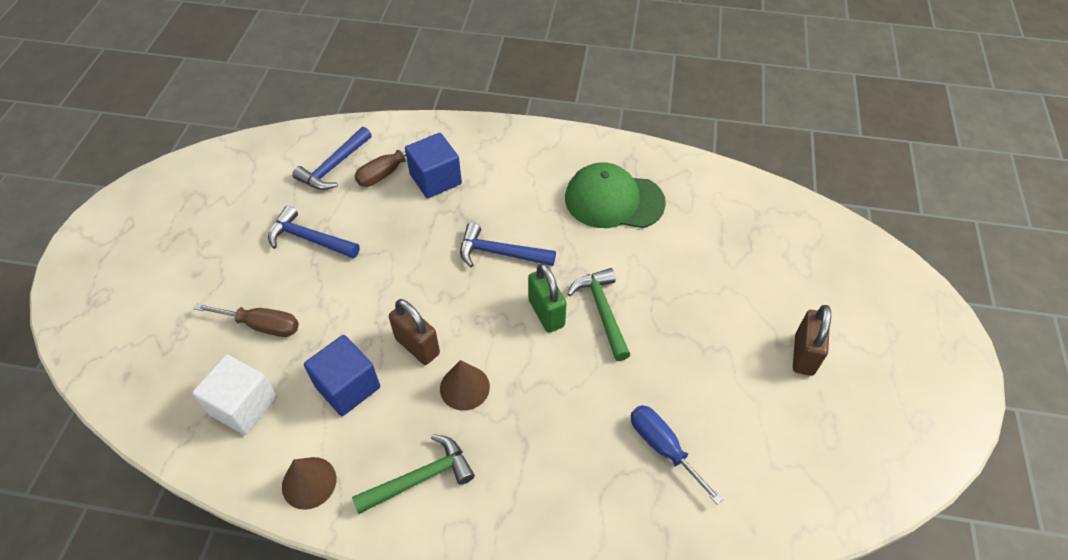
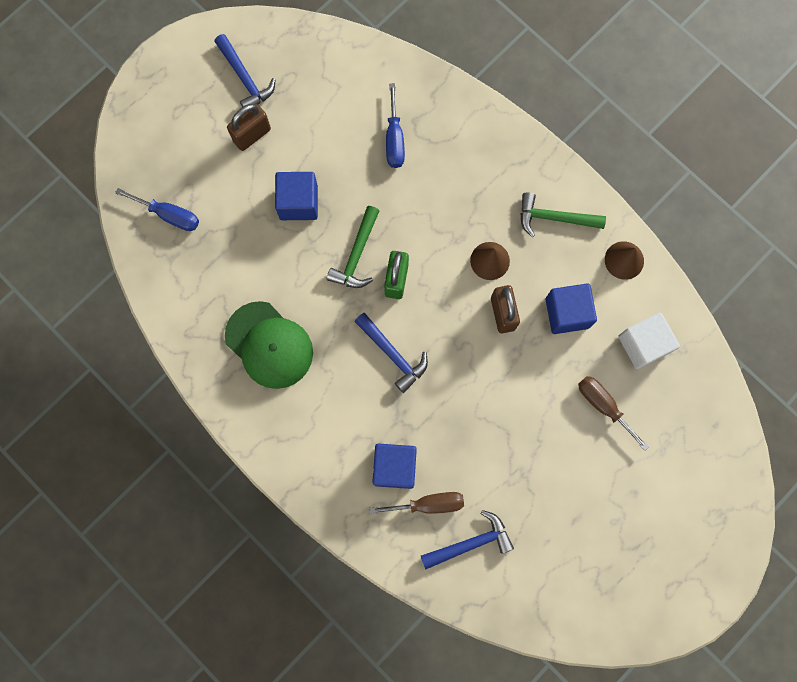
camera: 145 degrees left, 25 degrees up
blue hammer [268,206,360,258] -> blue hammer moved to [214,34,276,107]
none -> blue screwdriver [115,188,199,231]
none -> blue cube [275,172,318,220]

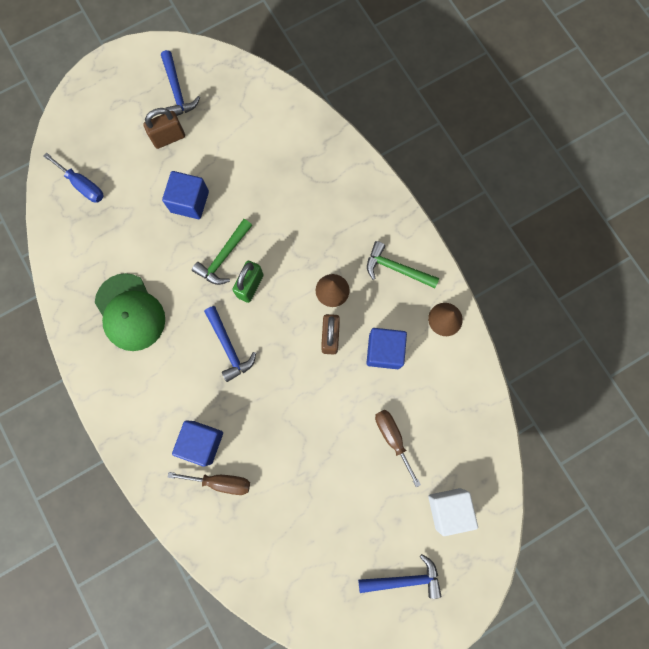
camera: 15 degrees right, 0 degrees up
blue screwdriver [386,83,405,168] -> none
blue hammer [421,510,514,570] -> blue hammer moved to [358,554,441,599]
white cube [618,312,680,369] -> white cube moved to [428,488,478,536]

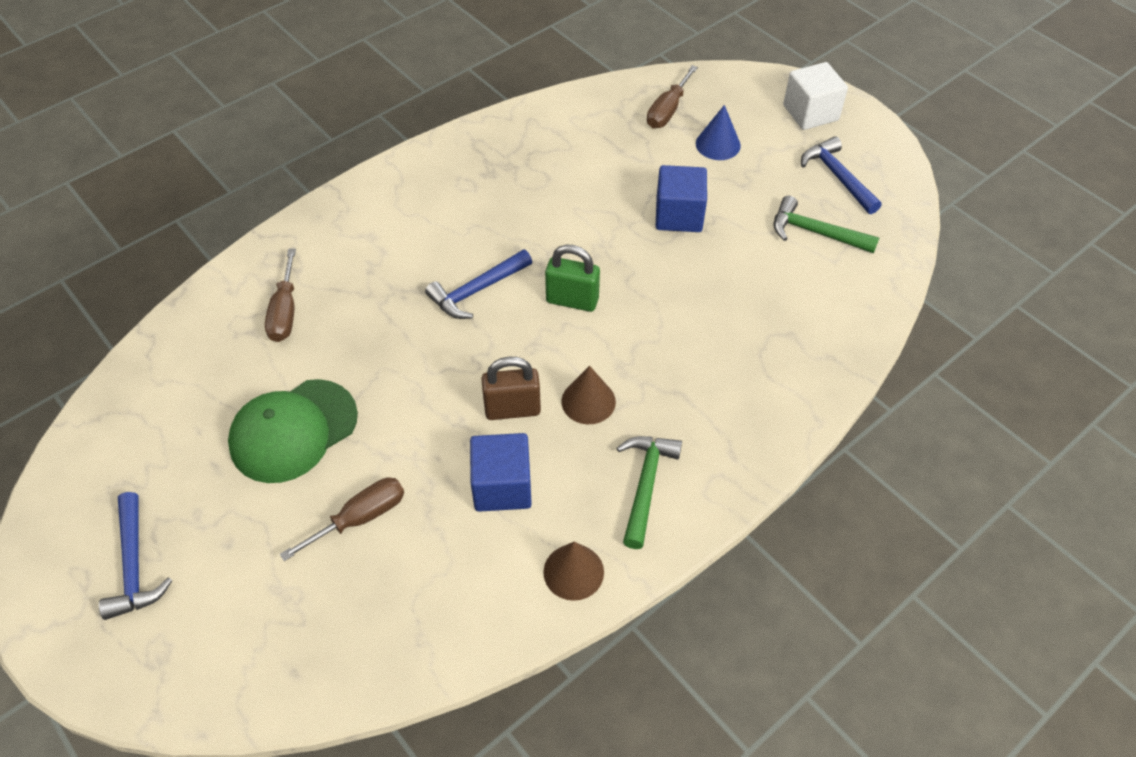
camera: 80 degrees right, 25 degrees down
blue screwdriver [43,152,104,202] -> brown screwdriver [647,65,698,128]
green cap [95,273,165,351] -> green cap moved to [228,379,358,483]
brown padlock [143,108,185,149] -> none
blue hammer [161,50,200,116] -> blue hammer turned 90 degrees clockwise [801,136,882,214]
blue cube [172,420,223,467] -> none
green hammer [192,219,252,285] -> green hammer moved to [774,196,879,253]
white cube [428,488,478,536] -> white cube moved to [783,62,848,130]
none -> blue cone [696,105,741,160]

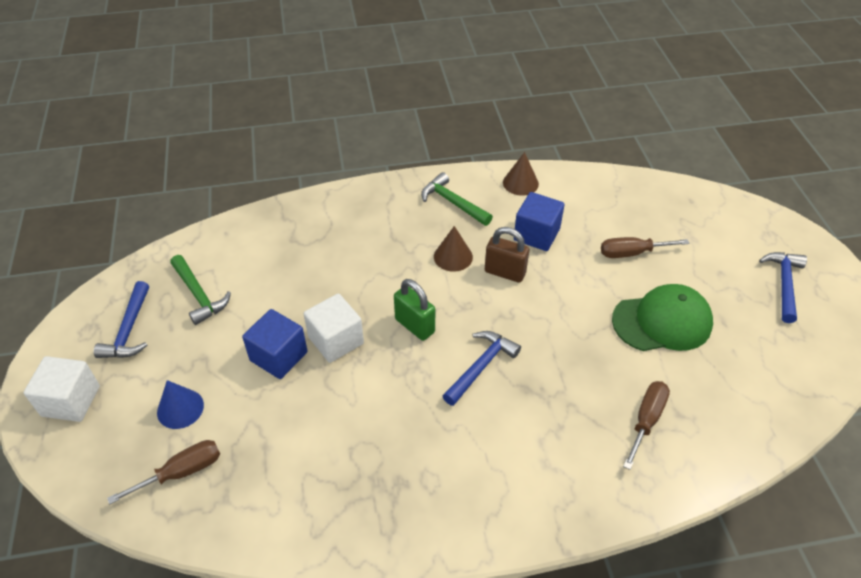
camera: 150 degrees left, 5 degrees down
blue hammer [425,249,532,319] -> blue hammer turned 45 degrees counterclockwise [443,331,521,406]
green hammer [617,436,682,549] -> green hammer turned 90 degrees clockwise [421,172,493,226]
none -> white cube [304,294,364,363]

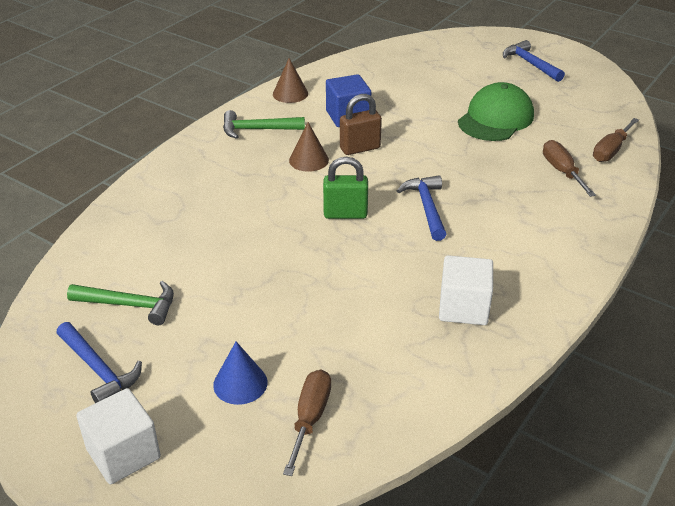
camera: 45 degrees left, 10 degrees down
blue cube [242,309,307,379] -> none
white cube [304,294,364,363] -> white cube moved to [439,255,493,325]
brown screwdriver [601,237,690,258] -> brown screwdriver moved to [593,118,639,162]

